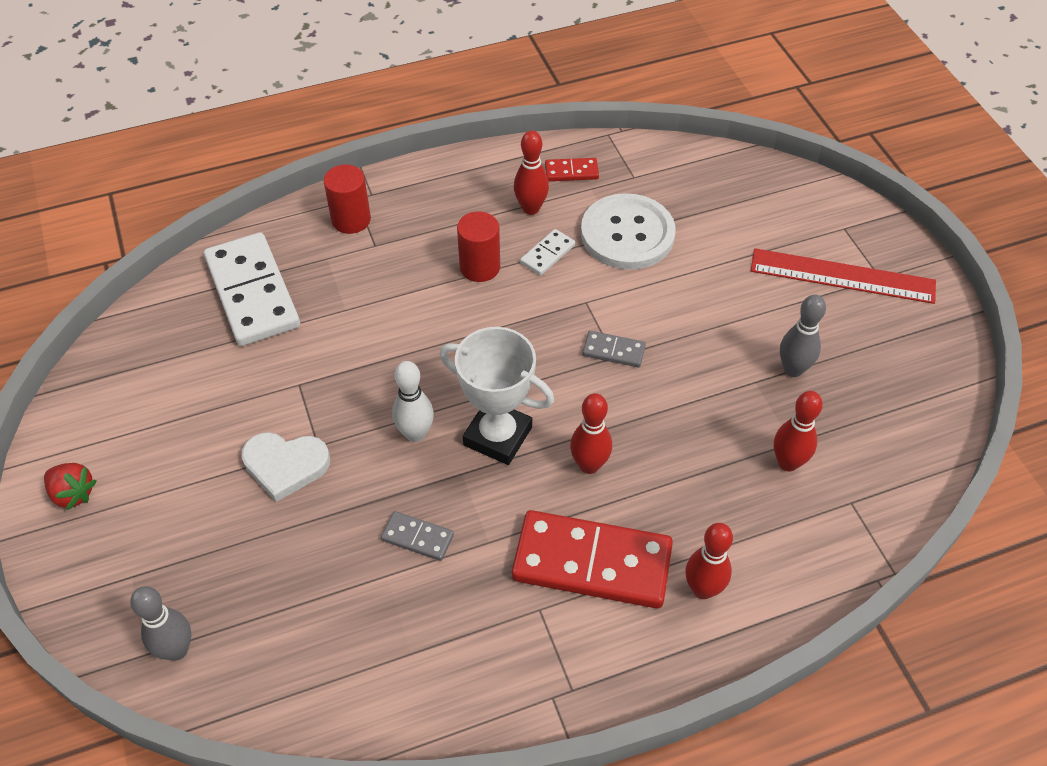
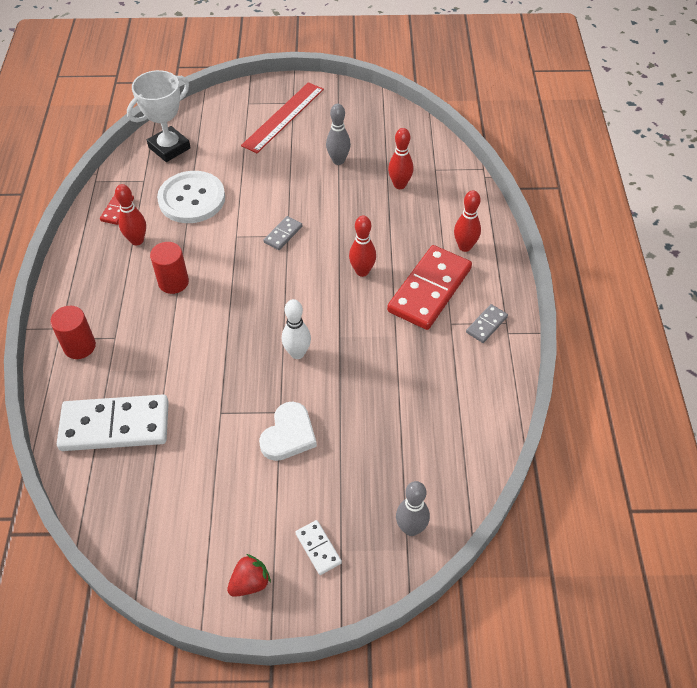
camera: 70 degrees left, 0 degrees up
grey domino [381,511,454,561] -> grey domino moved to [466,304,508,343]
white trophy [439,327,554,465] -> white trophy moved to [127,70,191,162]
white domino [520,229,575,276] -> white domino moved to [295,520,342,575]

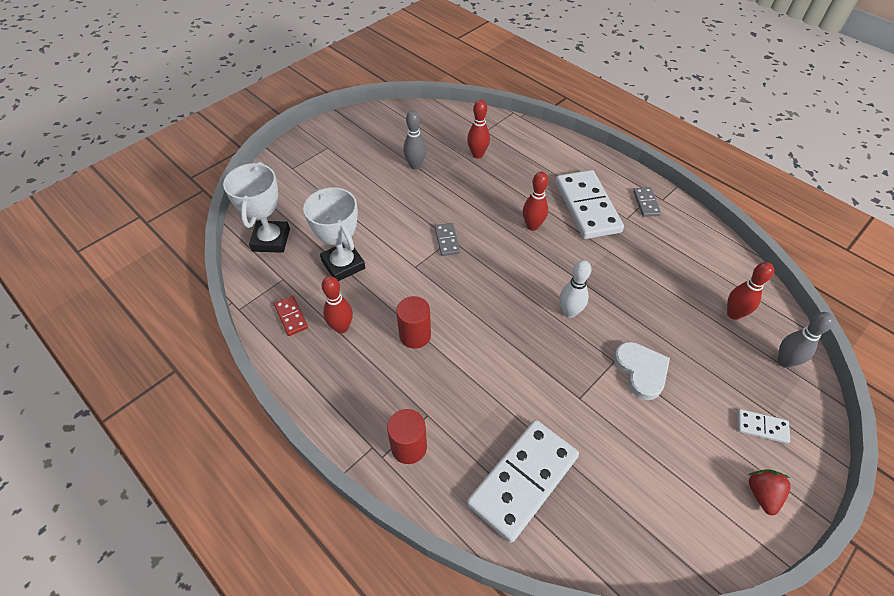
camera: 45 degrees left, 0 degrees up
white button [157,171,225,223] -> white trophy [303,188,365,281]
red ruler [241,82,324,153] -> none
red domino [387,245,472,330] -> white domino [556,170,624,239]
red bowling pin [454,190,481,252] -> red bowling pin moved to [727,262,774,320]

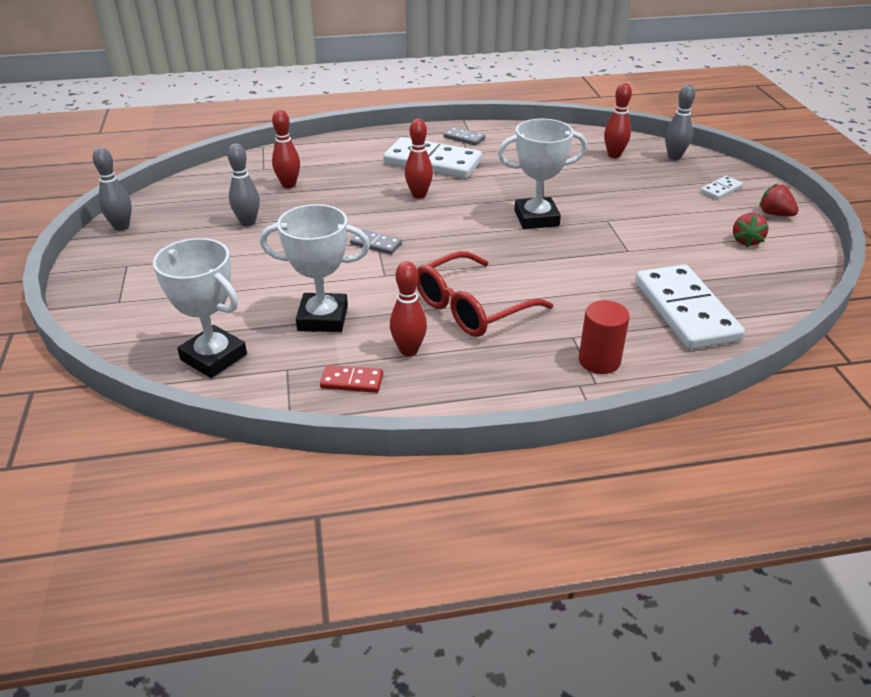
camera: 55 degrees left, 15 degrees down
red cylinder [396,296,431,349] -> red glasses [417,251,553,337]
white bowling pin [559,260,591,318] -> white trophy [498,119,587,229]
white heart [614,342,670,400] -> none
none -> grey bowling pin [93,147,132,231]
none -> red strawberry [733,213,769,247]

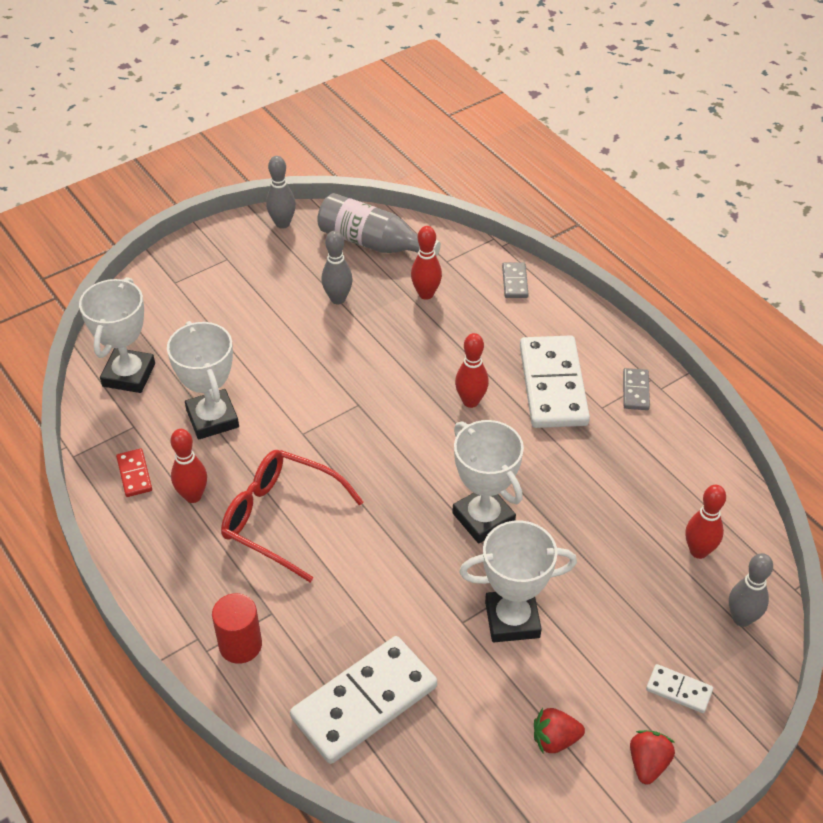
camera: 65 degrees right, 10 degrees up
grey domino [350,229,402,255] -> grey domino moved to [502,262,528,298]
none -> grey bottle [317,193,441,257]
none -> white trophy [459,521,577,642]

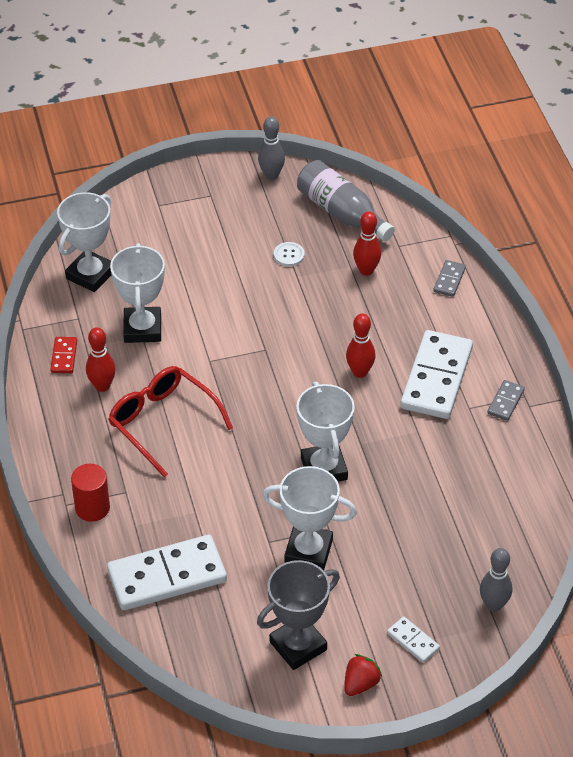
camera: 20 degrees right, 0 degrees up
grey bowling pin [321,231,353,304] -> white button [274,242,305,267]
red strawberry [534,708,585,753] -> grey trophy [257,560,340,670]
red bowling pin [685,485,726,559] -> none

